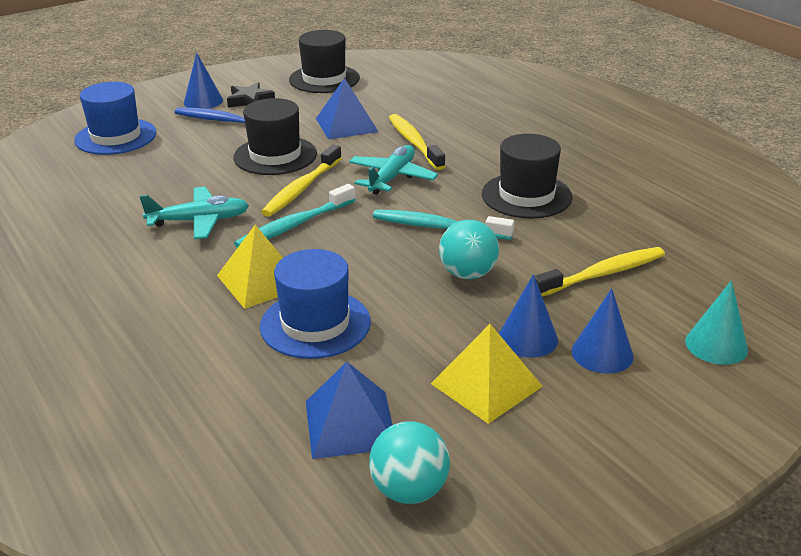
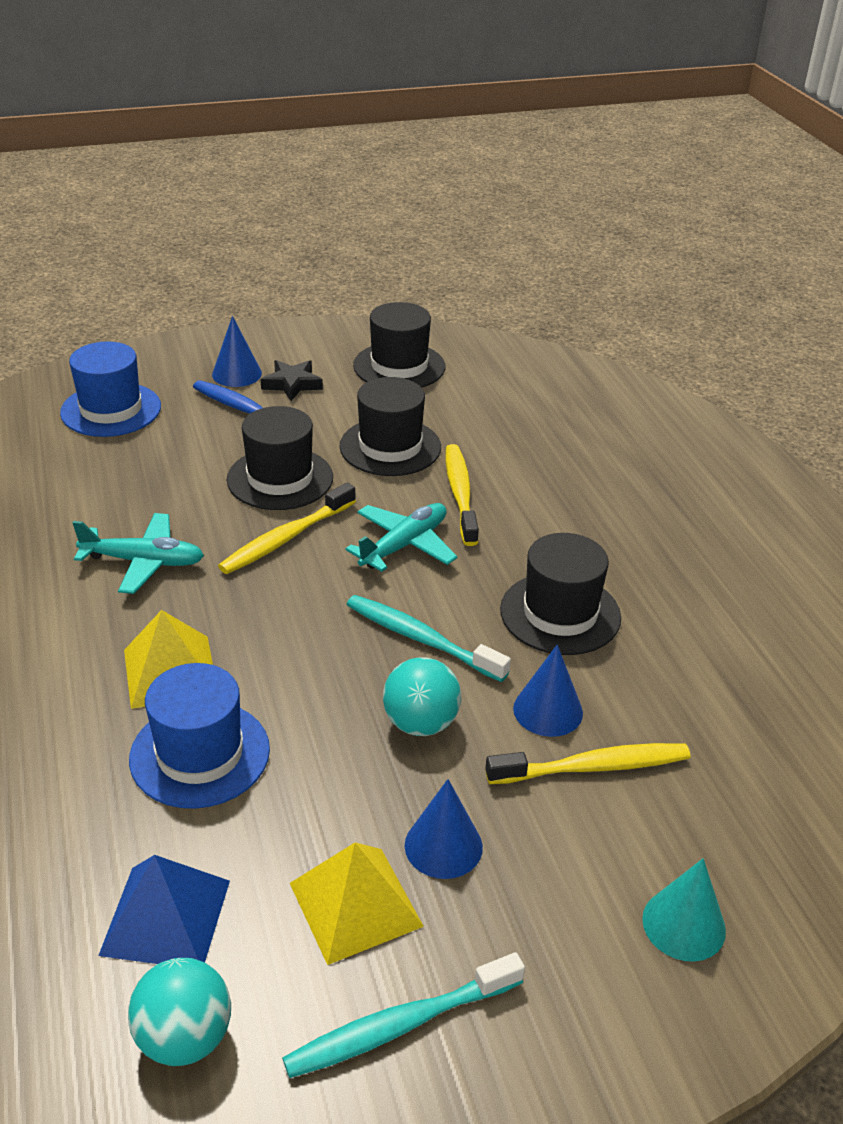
camera: 15 degrees right, 5 degrees up
turquoise toothbrush [234,184,356,248] -> turquoise toothbrush moved to [282,952,525,1078]
blue pyramid [316,78,378,140] -> black hat [339,377,441,476]
blue cone [572,288,634,374] -> blue cone moved to [513,645,583,737]

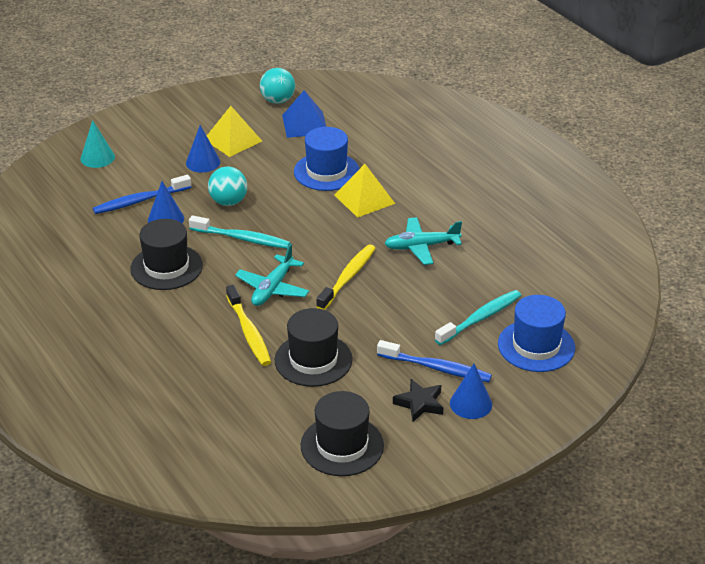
camera: 165 degrees right, 0 degrees up
black hat [227,406,333,510] -> none
turquoise toothbrush [282,952,525,1078] -> turquoise toothbrush moved to [435,290,521,345]
yellow toothbrush [485,743,690,784] -> blue toothbrush [93,175,191,214]

